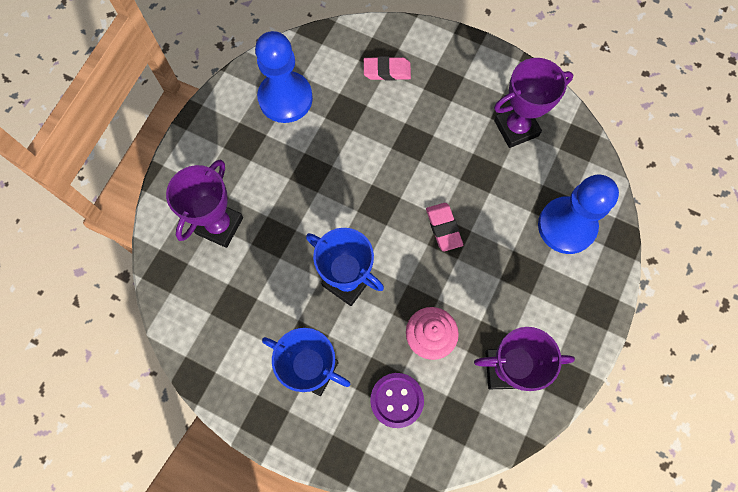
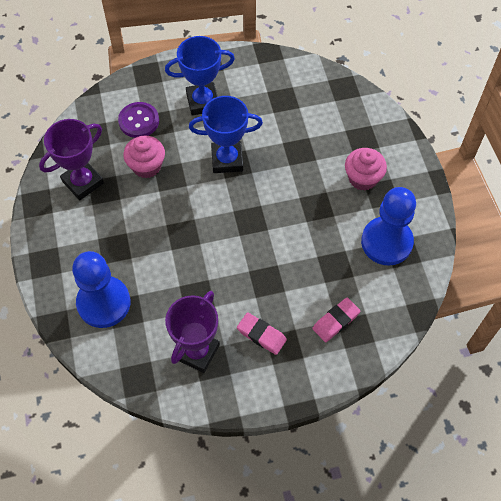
camera: 140 degrees right, 10 degrees down
purple trophy [166,160,243,248] -> none
pink eraser [426,203,463,252] -> pink eraser moved to [237,312,287,355]
none -> pink cupcake [345,148,387,190]

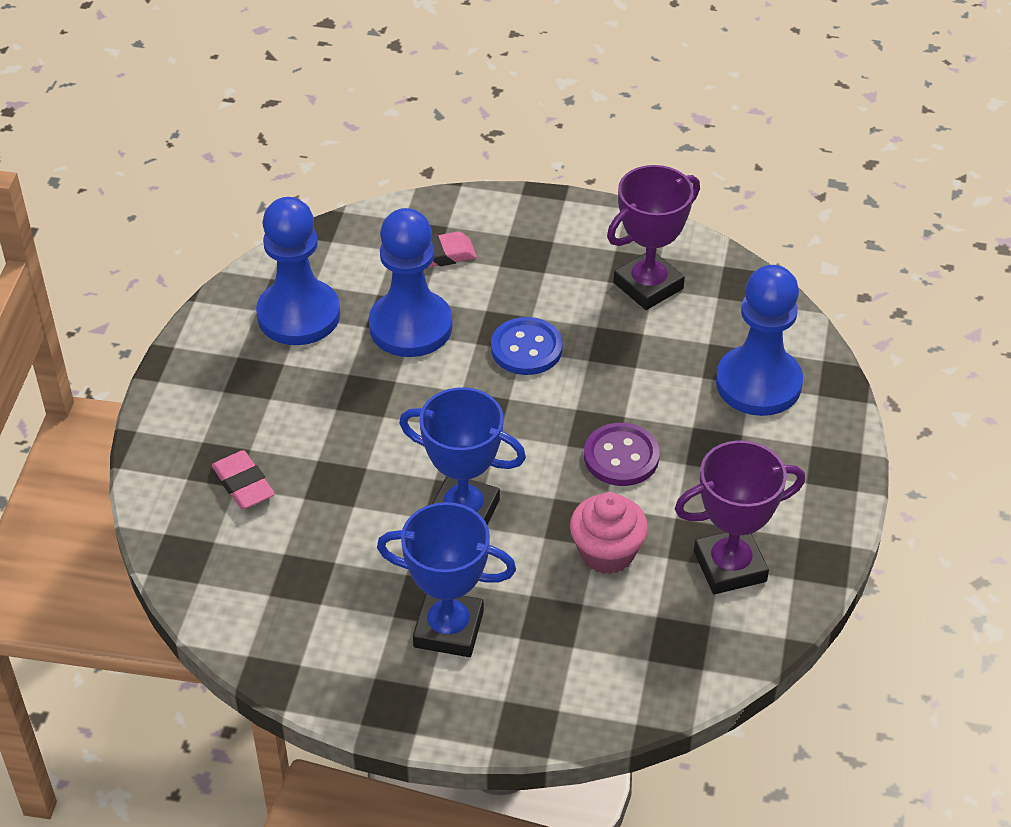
camera: 155 degrees left, 15 degrees down
purple button [118,102,159,138] -> purple button moved to [584,423,660,486]
pink eraser [237,312,287,355] -> pink eraser moved to [212,450,275,509]
pink cupcake [345,148,387,190] -> none
none -> blue pawn [369,208,453,357]
none -> blue button [491,317,563,375]

